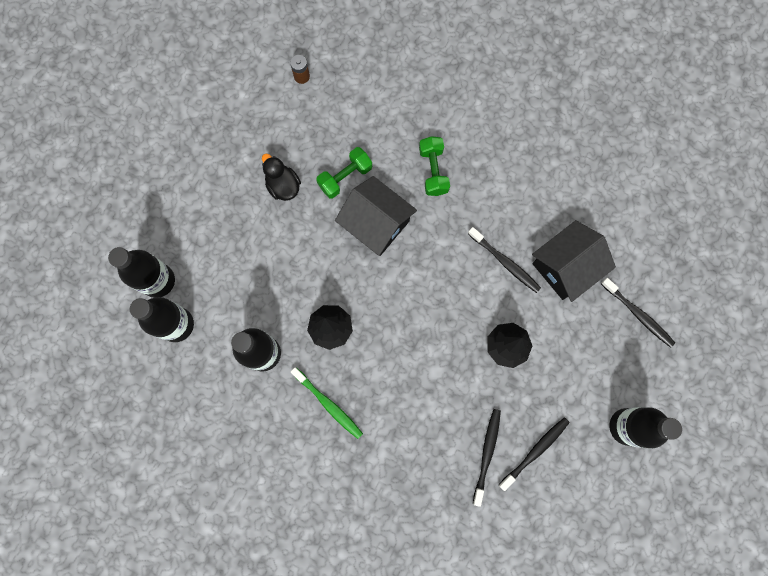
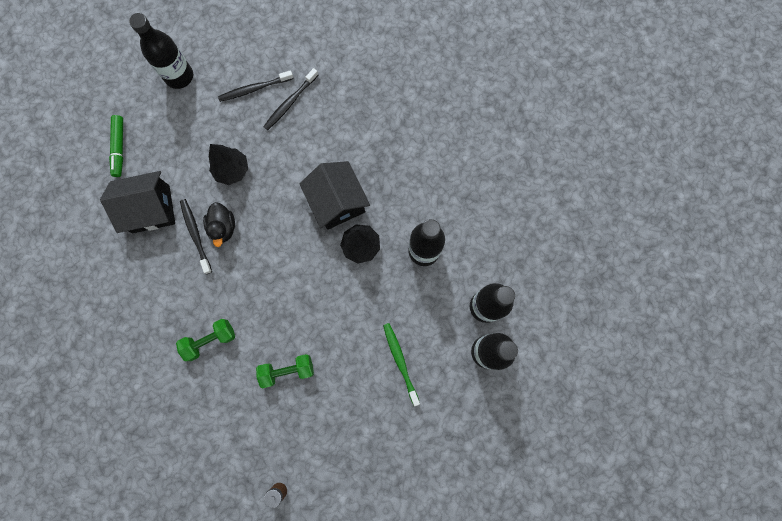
camera: 155 degrees left, 0 degrees up
black duck [262,153,301,201] -> black duck moved to [203,202,235,247]
green toothbrush [291,368,363,439] -> green toothbrush moved to [383,323,420,406]
black house [335,176,417,256] -> black house moved to [300,161,370,230]
green dumbbell [419,136,450,196] -> green dumbbell turned 45 degrees clockwise [176,319,235,361]
black toothbrush [601,278,675,348] -> green marker [109,115,123,177]

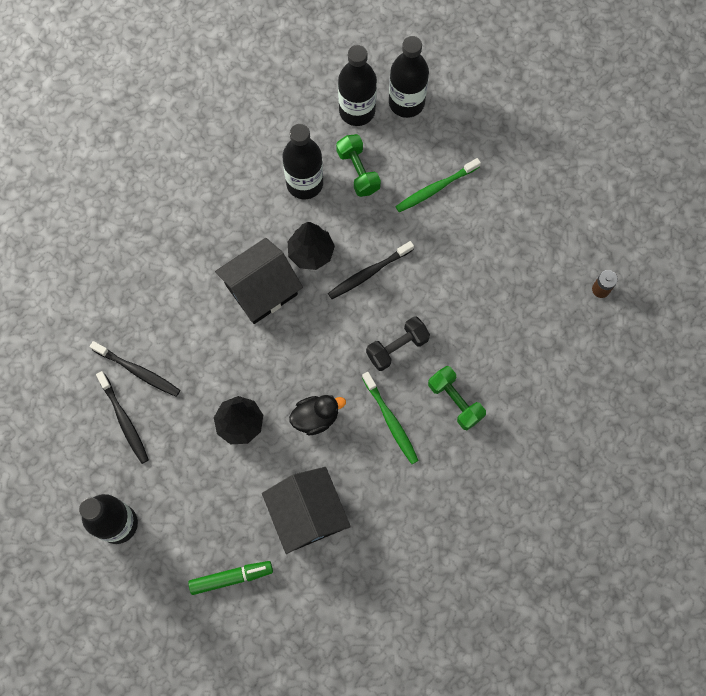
camera: 100 degrees left, 5 degrees down
black toothbrush [180,199,212,274] -> black toothbrush moved to [328,241,414,299]
green dumbbell [256,354,314,388] -> green dumbbell moved to [336,134,381,197]
none -> green toothbrush [362,372,419,464]
none -> black dumbbell [366,316,430,371]

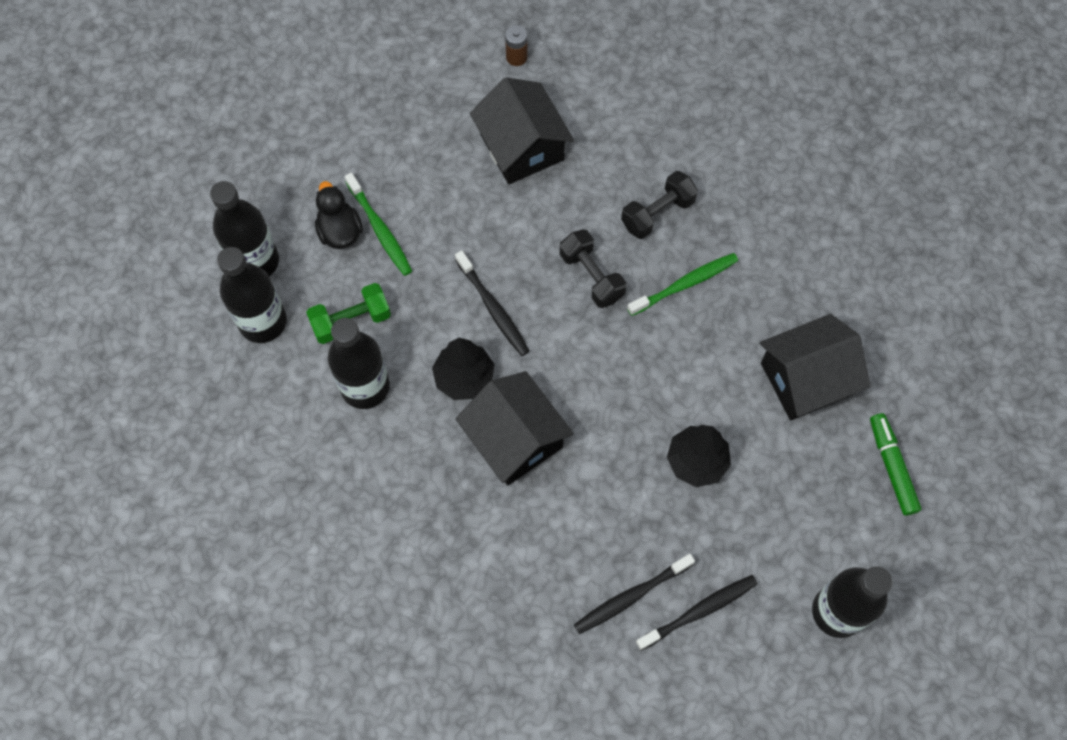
camera: 90 degrees left, 5 degrees down
black toothbrush [90,341,180,397] -> black toothbrush turned 150 degrees counterclockwise [574,554,695,634]
black duck [289,395,346,435] -> black duck moved to [315,181,363,249]
green dumbbell [428,366,486,430] -> black dumbbell [621,171,698,239]
none -> black house [470,77,574,184]

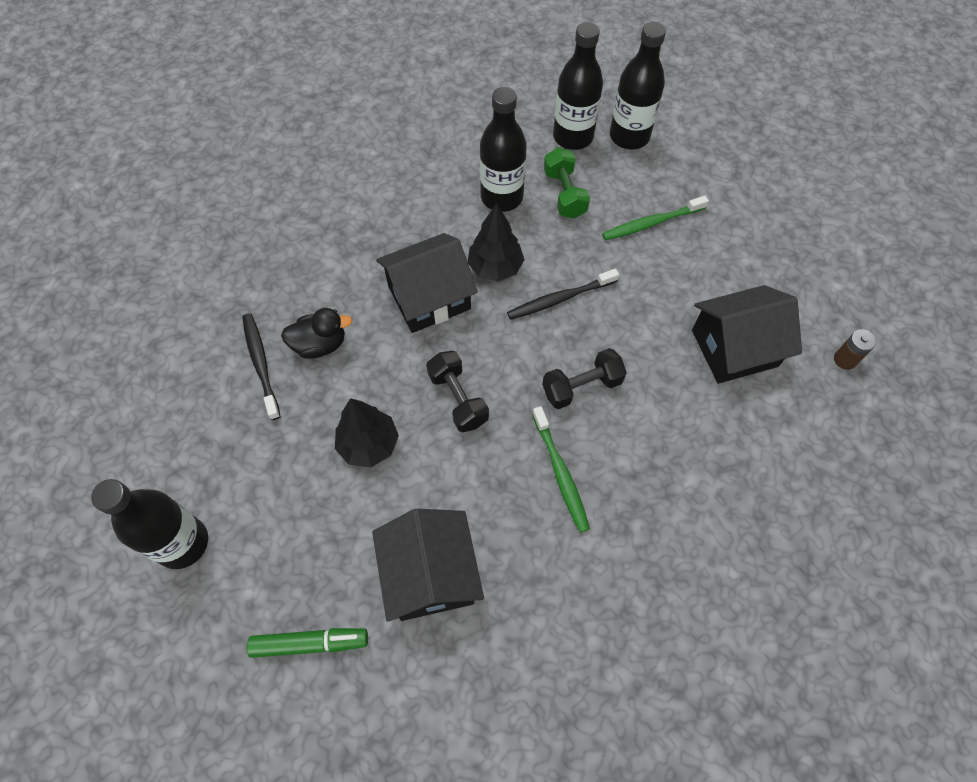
camera: 100 degrees right, 5 degrees down
black duck [315,181,363,249] -> black duck moved to [281,308,352,359]
black dumbbell [621,171,698,239] -> black dumbbell moved to [426,351,489,433]
black toothbrush [636,575,758,651] -> none

